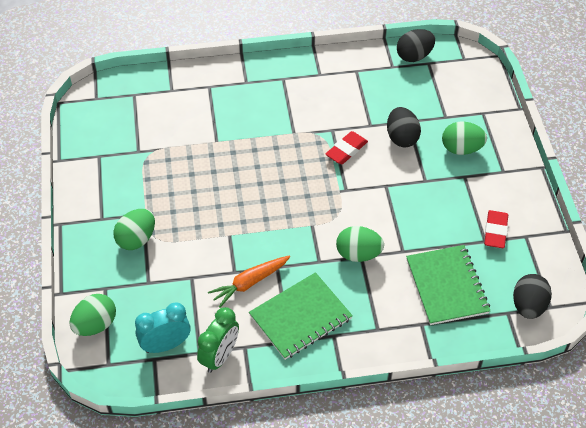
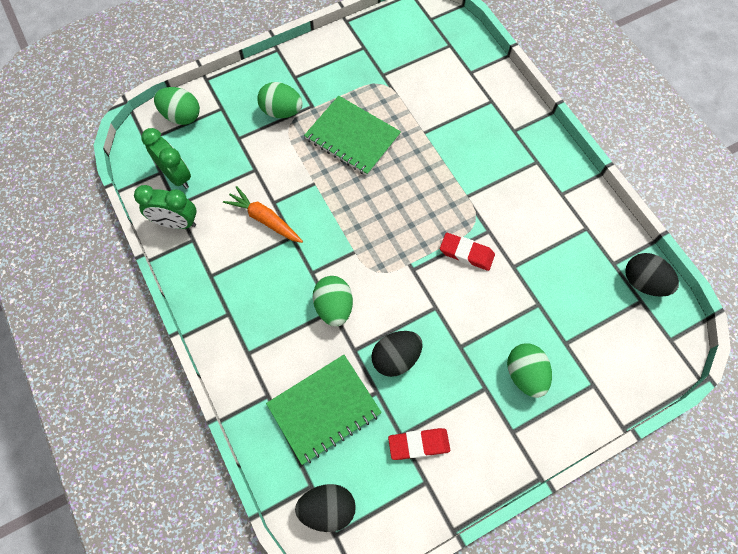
camera: 70 degrees right, 15 degrees up
turquoise clock [135,302,191,353] -> green clock [141,128,191,189]
green notebook [249,272,353,360] -> green notebook moved to [304,96,401,176]
black egg [387,107,421,147] -> black egg moved to [371,331,422,377]

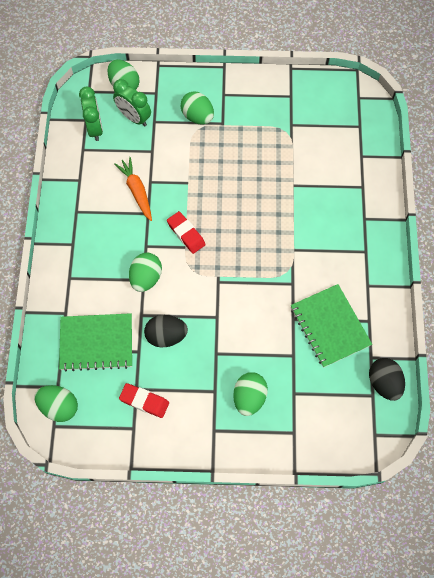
camera: 30 degrees right, 0 degrees up
green clock [134,185,196,229] -> green clock moved to [113,79,151,126]
black egg [295,484,356,532] -> green egg [35,385,78,422]
green notebook [304,96,401,176] -> green notebook moved to [291,284,372,368]
red eraser [440,233,495,271] -> red eraser moved to [167,211,206,254]

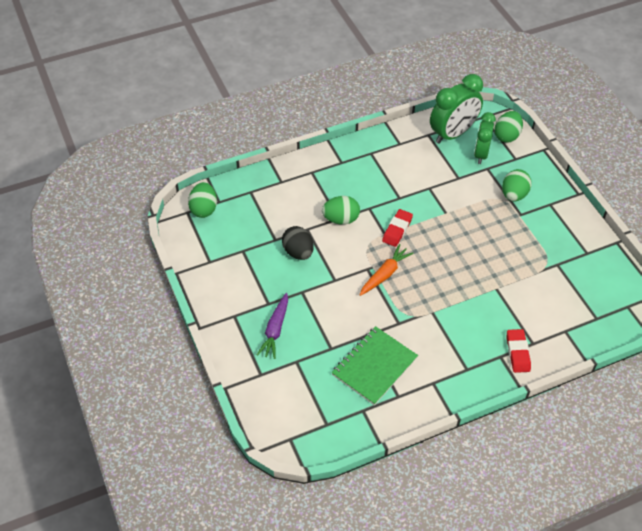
camera: 65 degrees right, 15 degrees down
green notebook [59,313,132,372] -> none
green clock [79,86,103,141] -> green clock [430,74,483,144], size x1.51
orange carrot [114,157,152,221] -> orange carrot moved to [360,244,413,296]
red eraser [119,383,169,418] -> red eraser moved to [507,329,531,373]
green egg [233,372,268,416] -> purple carrot [257,293,288,359]
black egg [369,358,405,401] -> none

